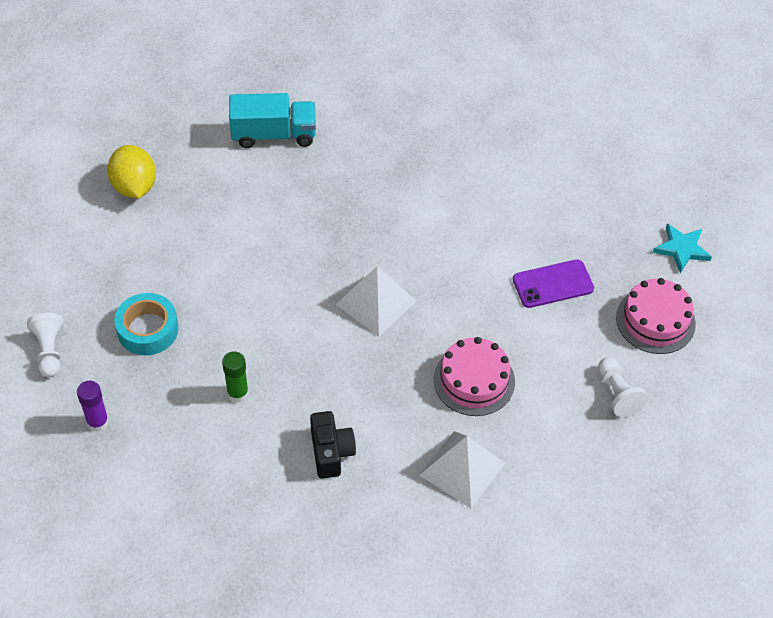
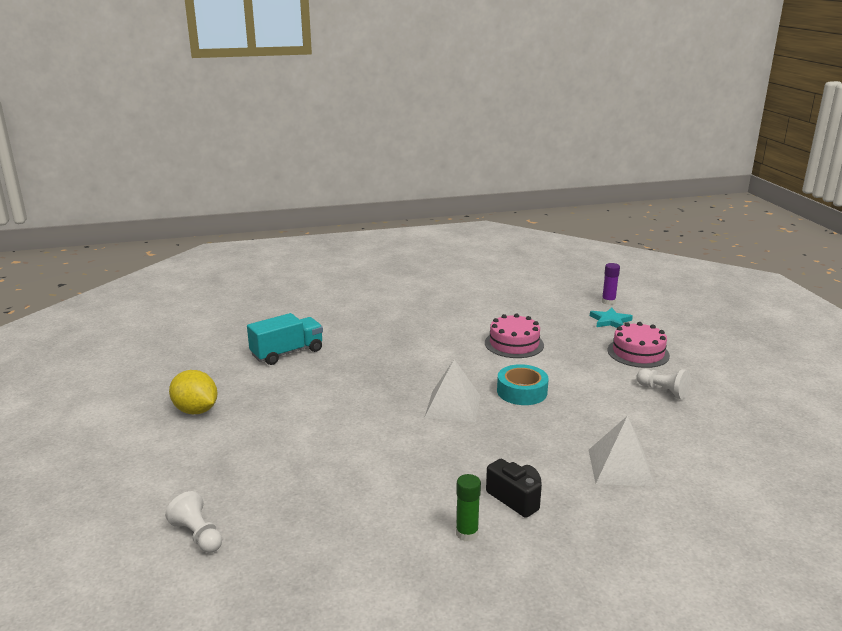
camera: 30 degrees left, 30 degrees down
purple glue stick [77,381,109,432] -> purple glue stick moved to [602,263,620,305]
turquoise tape [114,293,179,355] -> turquoise tape moved to [497,364,549,405]
green glue stick [222,351,249,403] -> green glue stick moved to [456,474,481,542]
pink cake [433,337,515,416] -> pink cake moved to [485,314,544,358]
purple phone [513,259,594,308] -> none

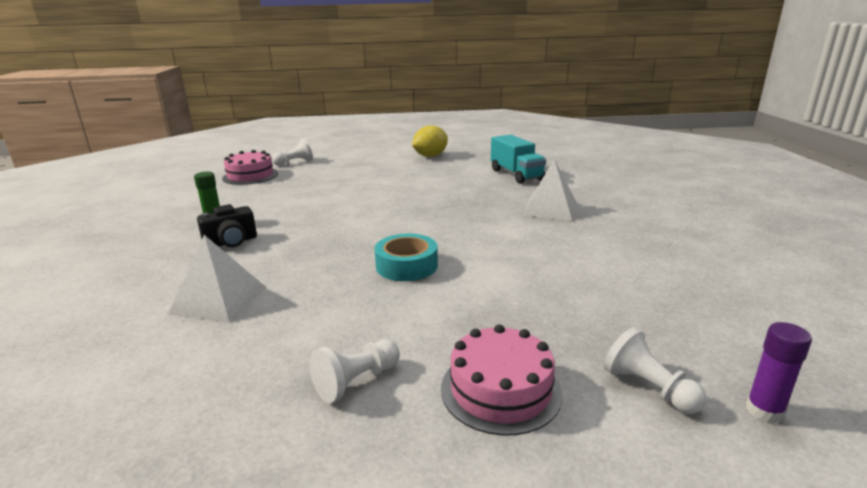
camera: 100 degrees right, 0 degrees up
white pyramid [424,359,480,422] -> white pyramid moved to [522,159,577,221]
pink cake [485,314,544,358] -> pink cake moved to [222,150,278,185]
turquoise star [590,307,633,328] -> white pawn [604,327,707,414]

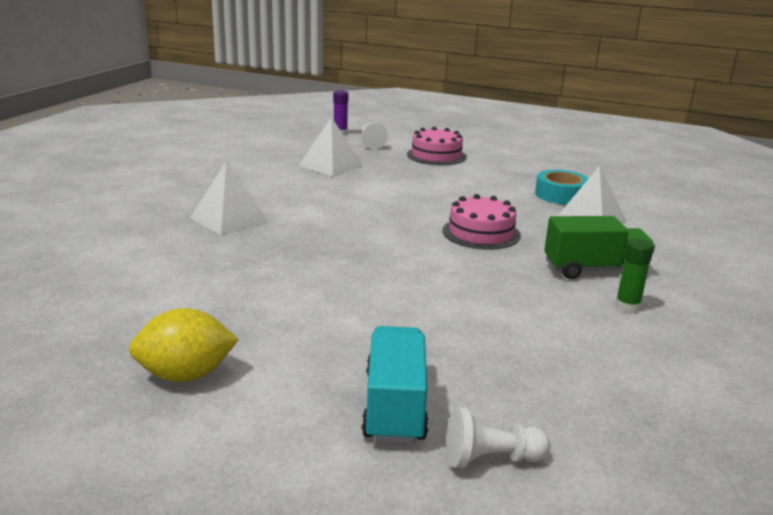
camera: 155 degrees left, 0 degrees up
black camera [197,204,257,247] -> green truck [544,216,655,279]
pink cake [222,150,278,185] -> pink cake moved to [443,194,520,250]
white pawn [309,340,400,403] -> none
turquoise tape [374,234,438,281] -> turquoise tape moved to [535,170,589,204]
turquoise truck [491,135,546,184] -> turquoise truck moved to [362,326,429,444]
none -> white pyramid [299,117,363,177]

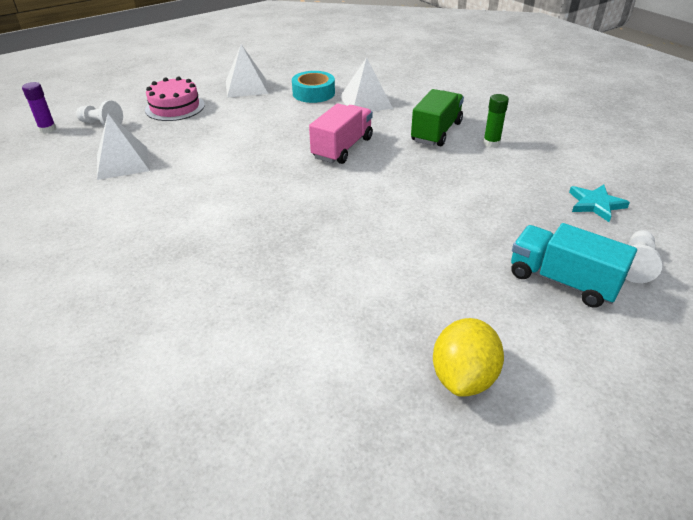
camera: 55 degrees left, 15 degrees up
white pyramid [190,162,269,236] -> white pyramid moved to [226,44,268,98]
pink cake [443,194,520,250] -> pink truck [309,103,373,164]
none -> turquoise star [569,184,630,222]

